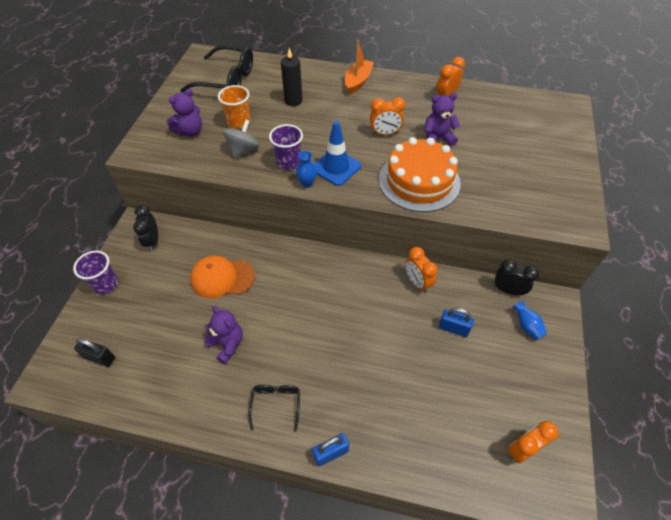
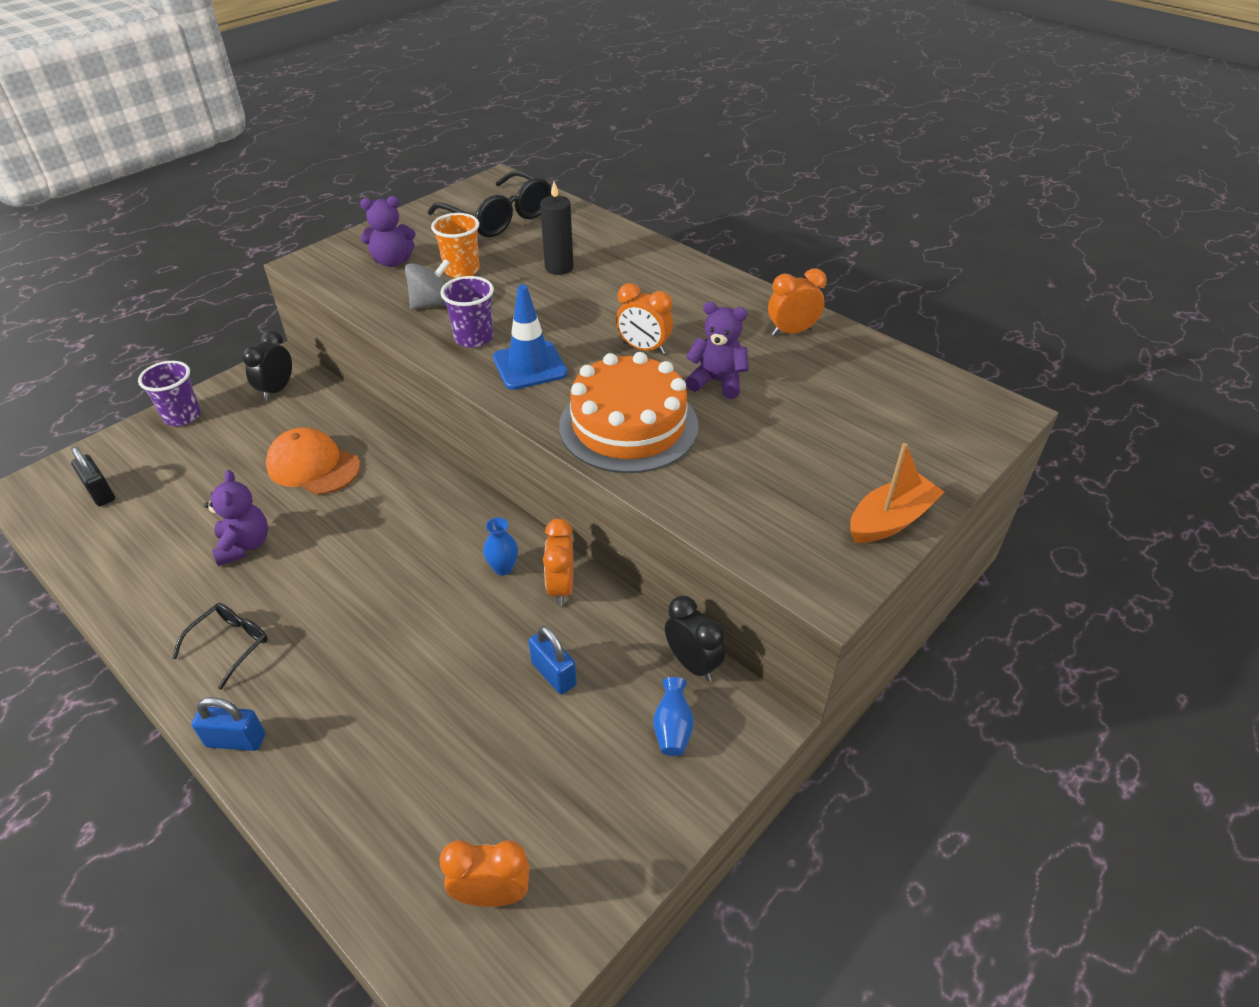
camera: 30 degrees right, 10 degrees down
blue vase [296,151,317,188] -> blue vase moved to [483,517,518,576]
orange boat [345,40,374,94] -> orange boat moved to [850,443,944,543]

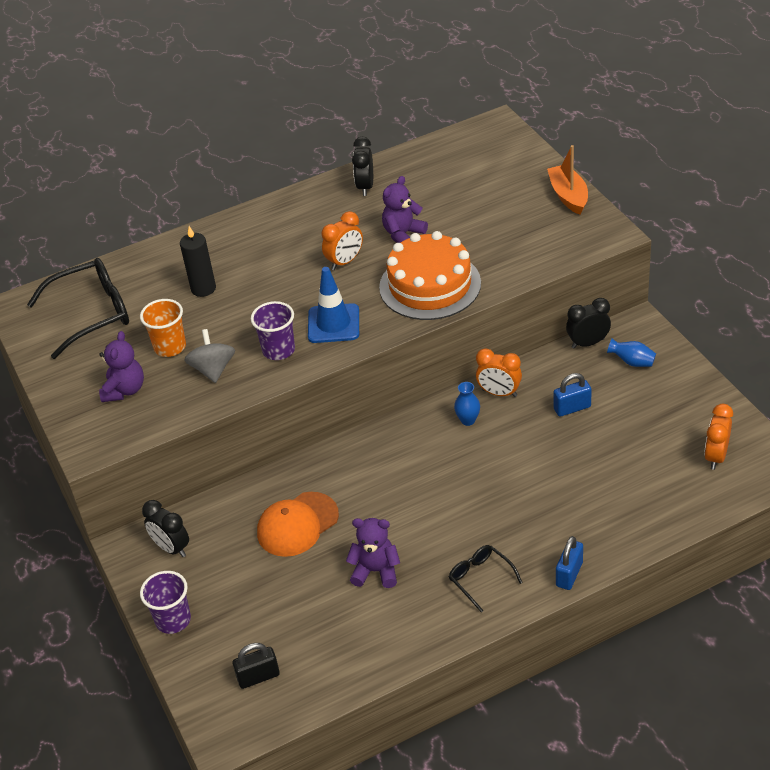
camera: 65 degrees left, 0 degrees up
orange clock [768,269,827,336] -> black clock [352,137,373,196]

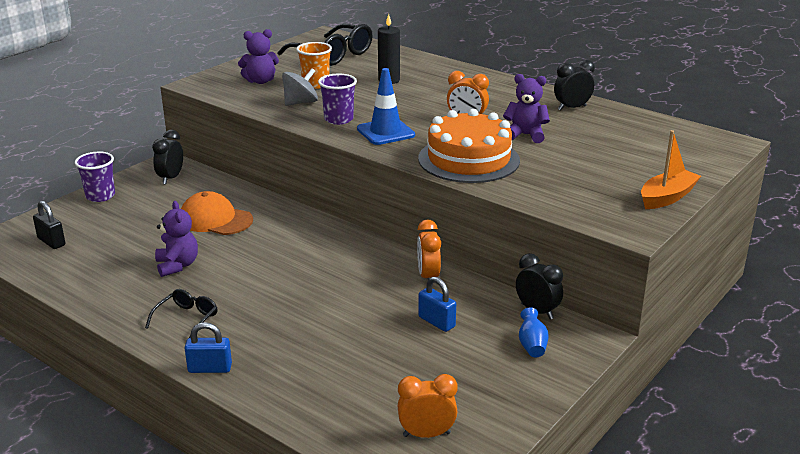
camera: 60 degrees right, 15 degrees down
blue vase [454,382,480,426] -> none

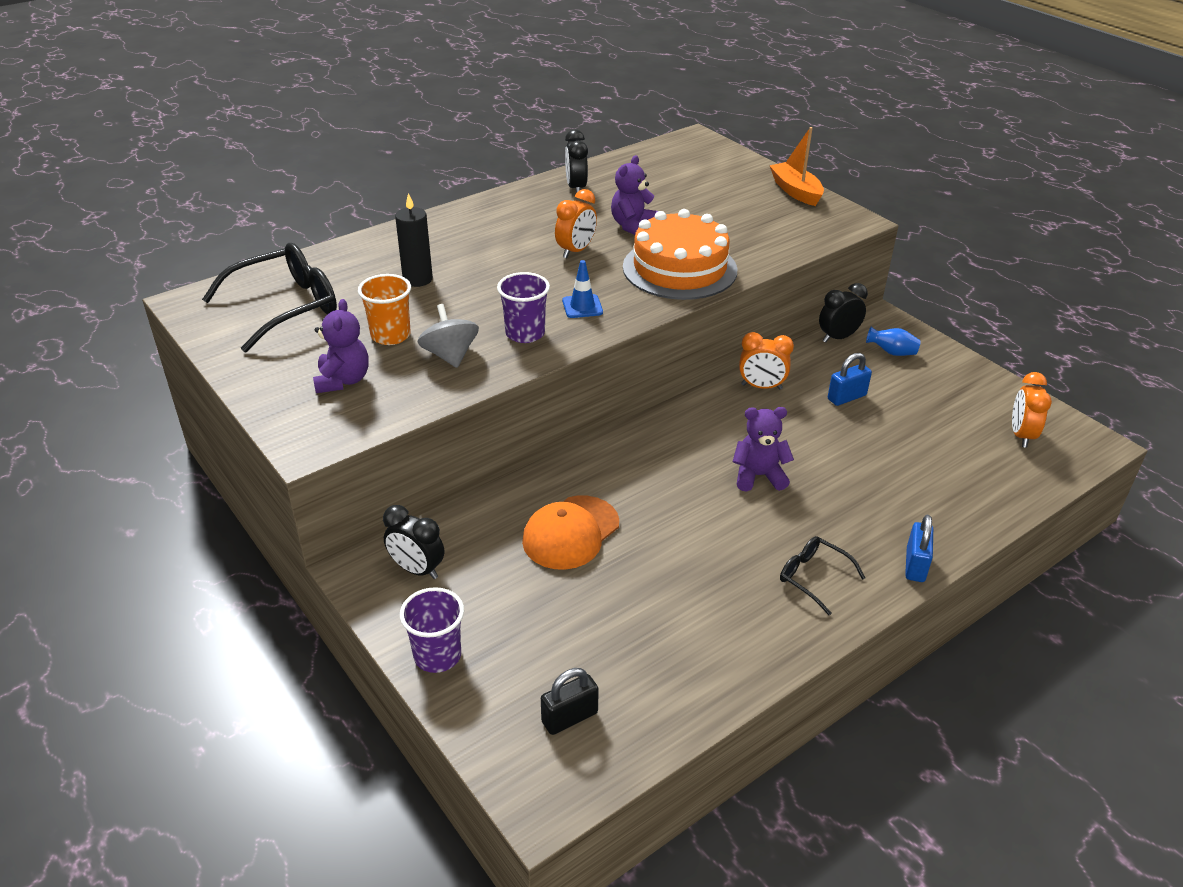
camera: 75 degrees left, 10 degrees up
purple teddy bear [155,201,198,277] -> purple teddy bear moved to [733,407,794,492]
blue traffic cone [357,68,415,145] -> blue traffic cone [562,260,603,318], size x0.62

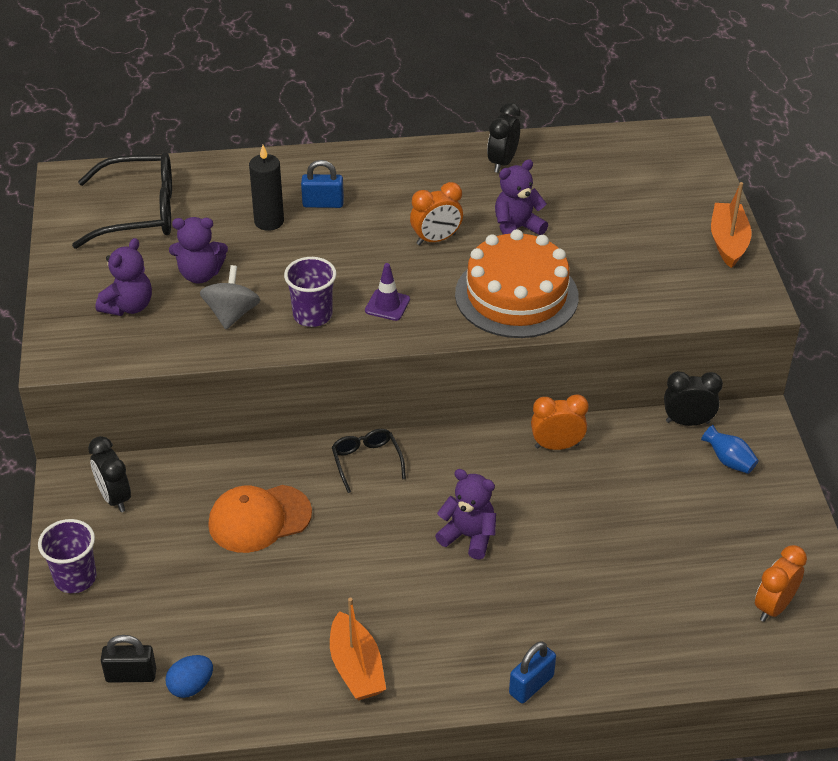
camera: 30 degrees right, 5 degrees up
orange cup [358,274,411,345] -> purple teddy bear [169,217,228,284]
blue traffic cone [562,260,603,318] -> purple traffic cone [365,263,410,321]
orange clock [739,332,794,390] -> orange clock turned 135 degrees clockwise [531,394,589,450]
black glasses [780,536,865,615] -> black glasses moved to [332,429,406,493]
blue padlock [828,353,872,406] -> blue padlock moved to [301,160,344,208]
none -> blue egg [165,655,213,698]
none -> orange boat [330,598,386,700]

